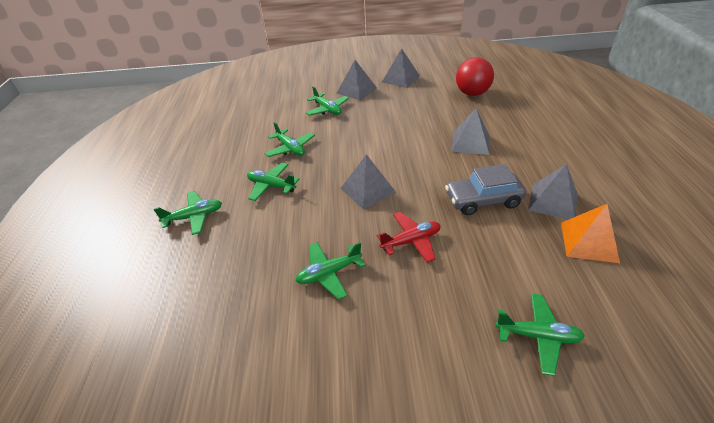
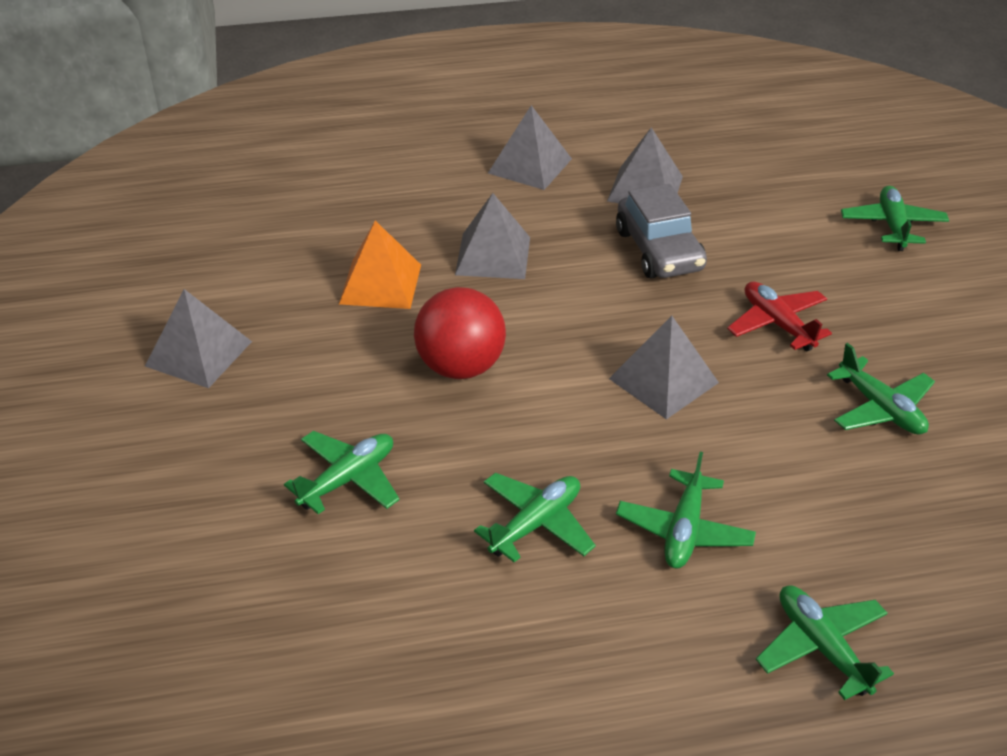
camera: 100 degrees left, 0 degrees up
grey pyramid [337,60,377,101] -> grey pyramid moved to [488,105,572,190]
red ball [456,57,494,96] -> red ball moved to [414,287,506,379]
orange pyramid [561,204,620,263] -> orange pyramid moved to [339,221,421,309]

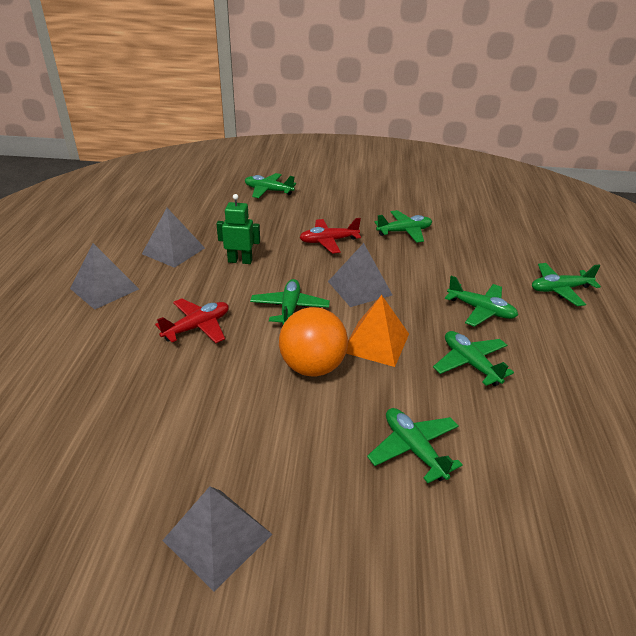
camera: 75 degrees left, 5 degrees down
orange pyramid [339,221,421,309] -> orange pyramid moved to [346,295,409,367]
red ball [414,287,506,379] -> orange ball [279,307,348,377]
grey pyramid [455,193,530,279] -> red plane [155,298,229,343]
grey car [616,184,707,279] -> green robot [217,194,260,264]
none -> green plane [250,279,330,325]

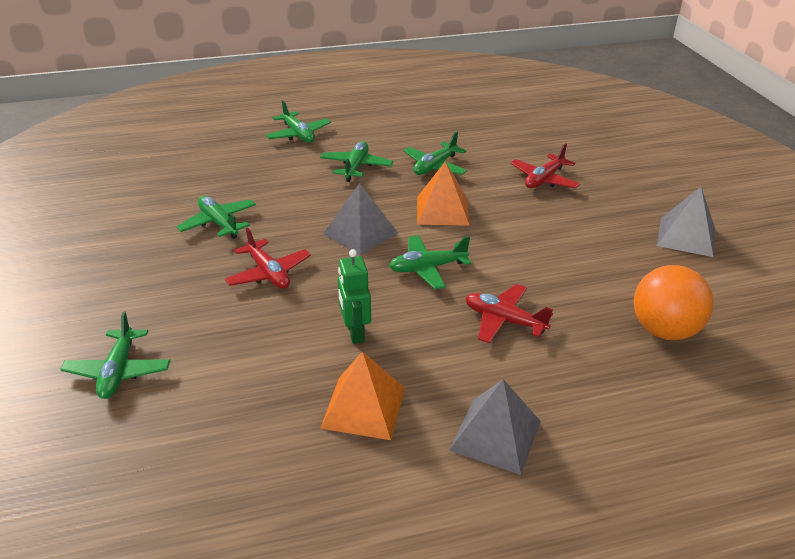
camera: 110 degrees left, 0 degrees up
grey pyramid [142,208,205,268] -> orange pyramid [320,351,405,440]
orange ball [279,307,348,377] -> orange ball moved to [633,265,714,340]
green plane [367,408,462,483] -> red plane [510,143,580,188]

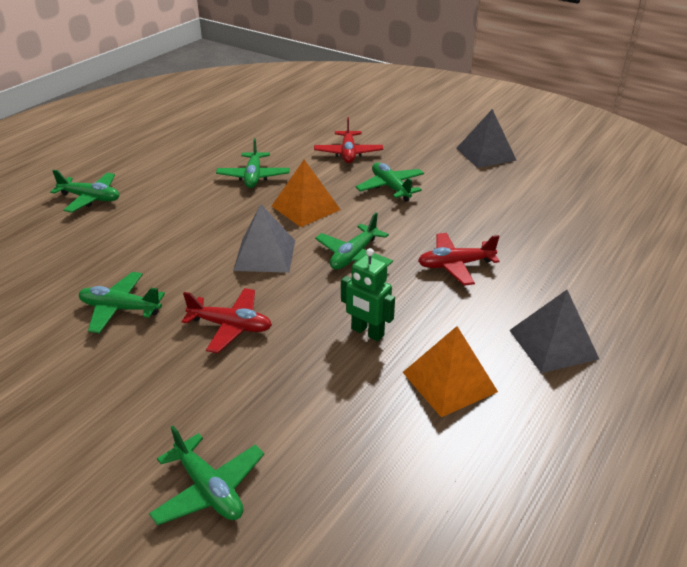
camera: 40 degrees left, 0 degrees up
green plane [320,141,393,182] -> green plane moved to [356,162,424,202]
orange ball [633,265,714,340] -> none

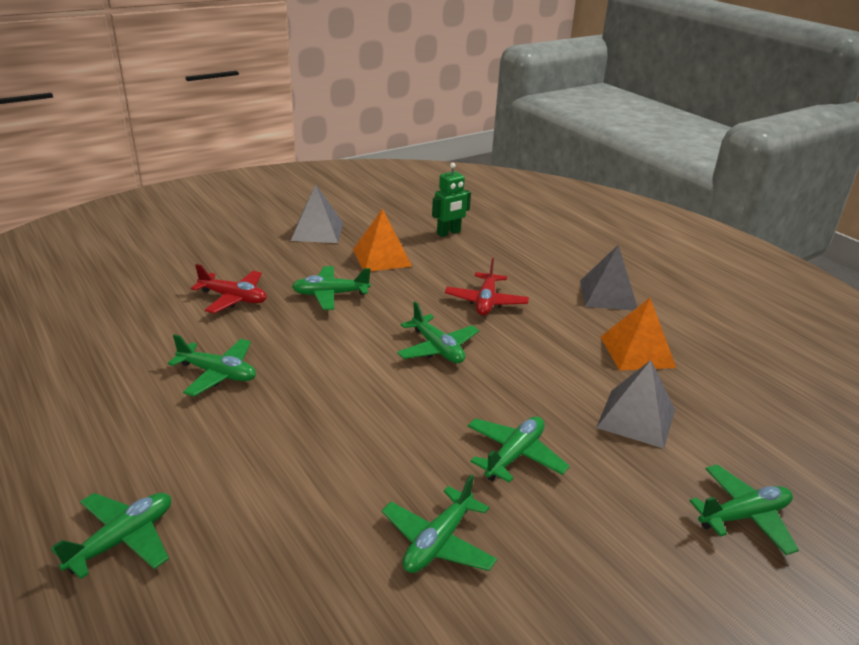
camera: 70 degrees left, 5 degrees down
red plane [182,288,272,353] -> green plane [468,416,570,483]
grey pyramid [233,204,295,273] -> grey pyramid moved to [596,360,675,449]
orange pyramid [272,160,341,227] -> orange pyramid moved to [353,209,412,271]
green robot [341,248,395,341] -> green robot moved to [432,163,471,237]

